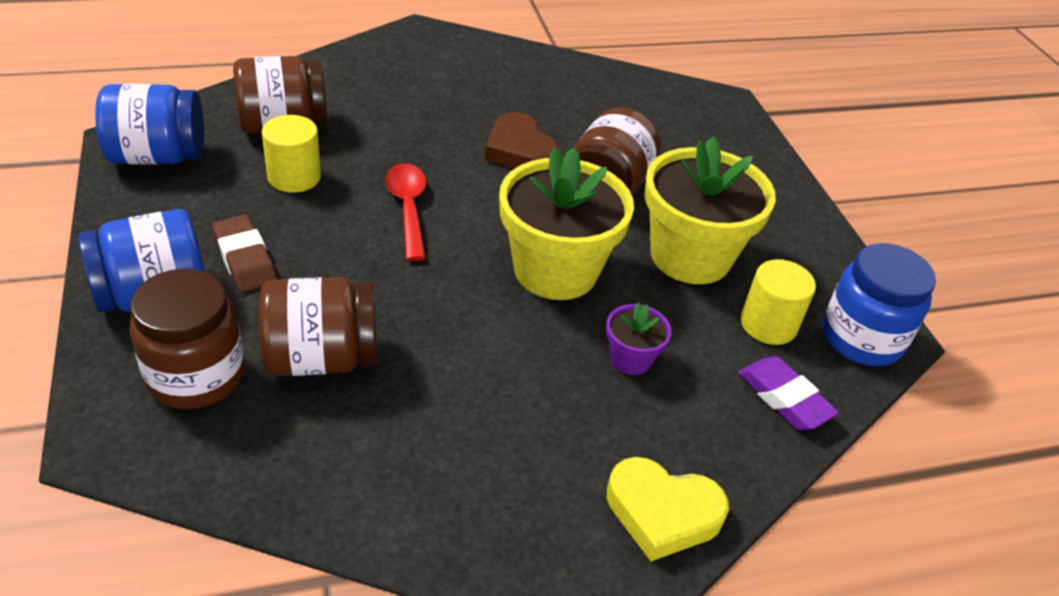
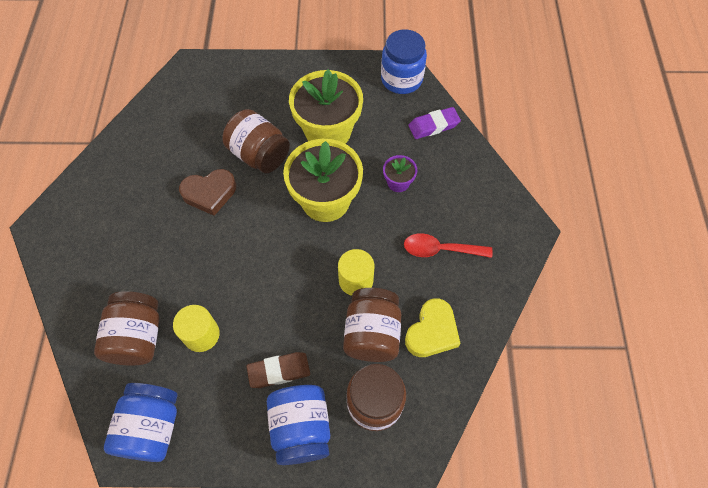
camera: 70 degrees left, 20 degrees up
red spoon [385,163,426,261] -> red spoon moved to [404,233,493,258]
yellow heart [607,457,729,561] -> yellow heart moved to [405,298,461,357]
yellow cylinder [741,259,816,345] -> yellow cylinder moved to [338,249,374,296]

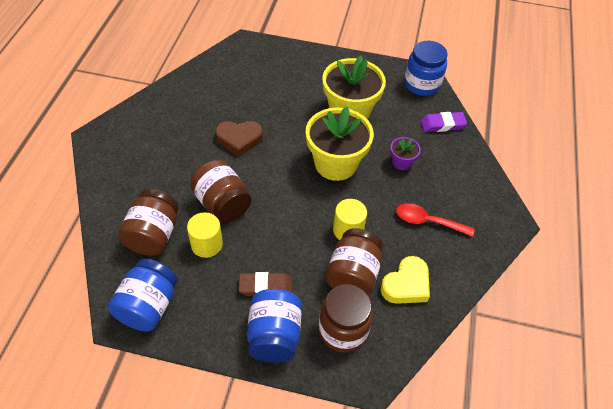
camera: 10 degrees right, 10 degrees down
brown jar [222,109,290,173] -> brown jar moved to [190,160,251,223]

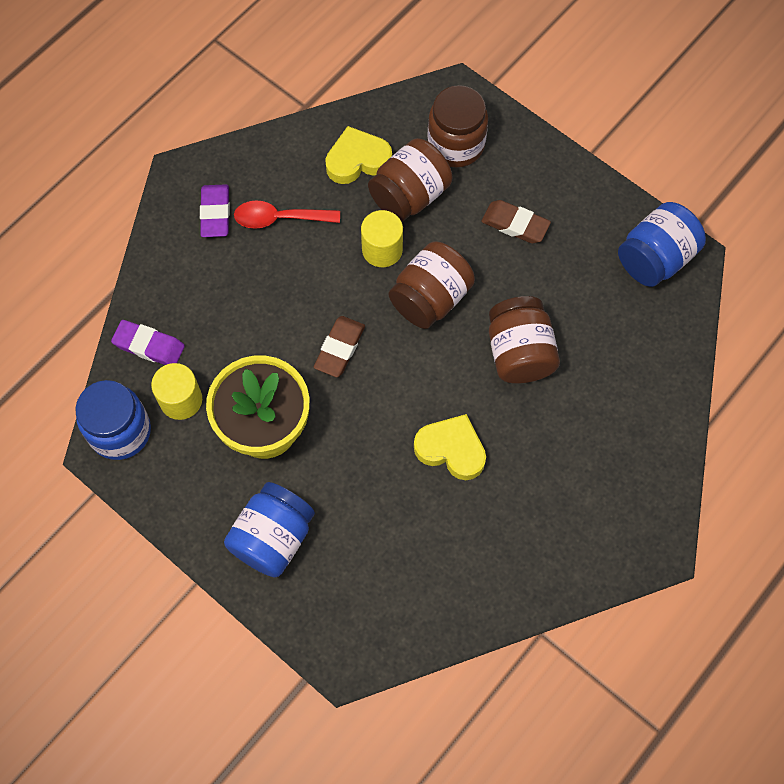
camera: 150 degrees left, 15 degrees up
brown jar [118,189,179,256] -> brown jar moved to [389,242,475,329]
yellow cylinder [187,212,223,258] -> yellow cylinder moved to [151,363,202,420]
brown heart [215,121,263,157] -> yellow heart [414,414,486,480]
blue jar [247,289,302,363] -> blue jar moved to [224,482,315,577]
yellow flower pot [306,107,374,181] -> brown eraser [314,316,365,377]
purple flower pot [390,137,421,170] -> none
red spoon [396,203,475,237] -> red spoon turned 135 degrees clockwise [234,200,340,229]
none -> purple eraser [200,184,230,237]

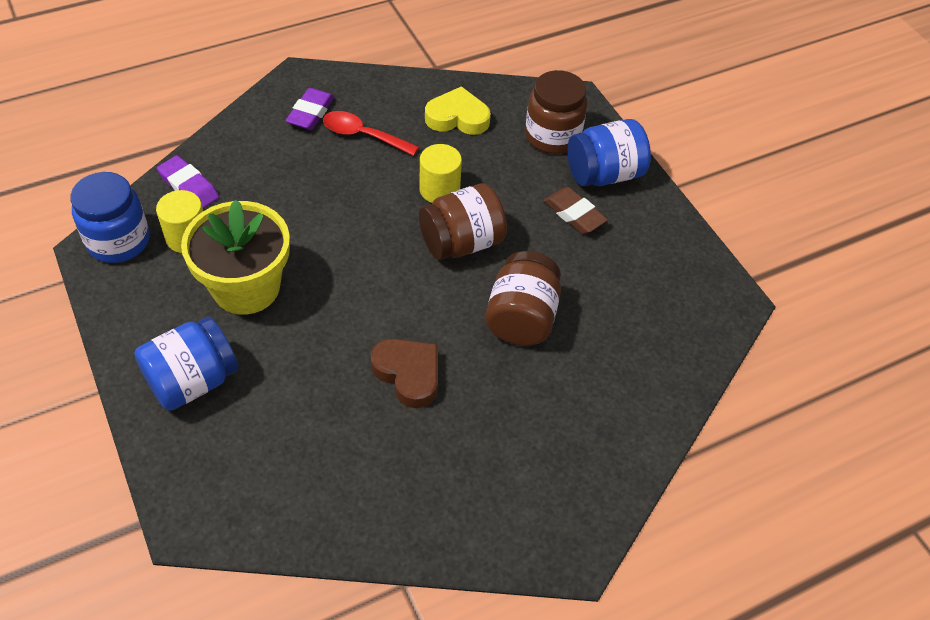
camera: 20 degrees right, 15 degrees down
brown eraser [314,316,365,377] -> none
brown jar [368,138,452,222] -> none
yellow heart [414,414,486,480] -> brown heart [371,339,438,408]
blue jar [618,202,706,287] -> blue jar moved to [567,119,651,186]

